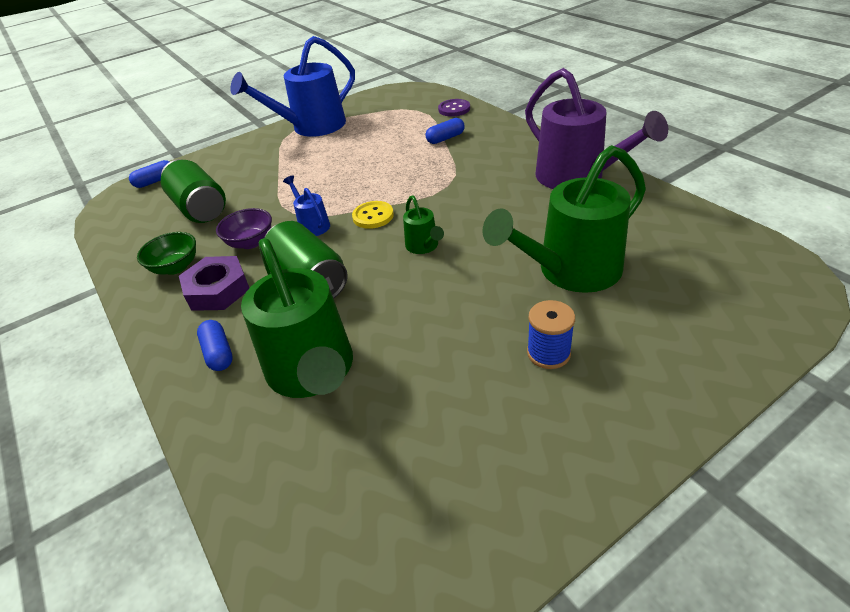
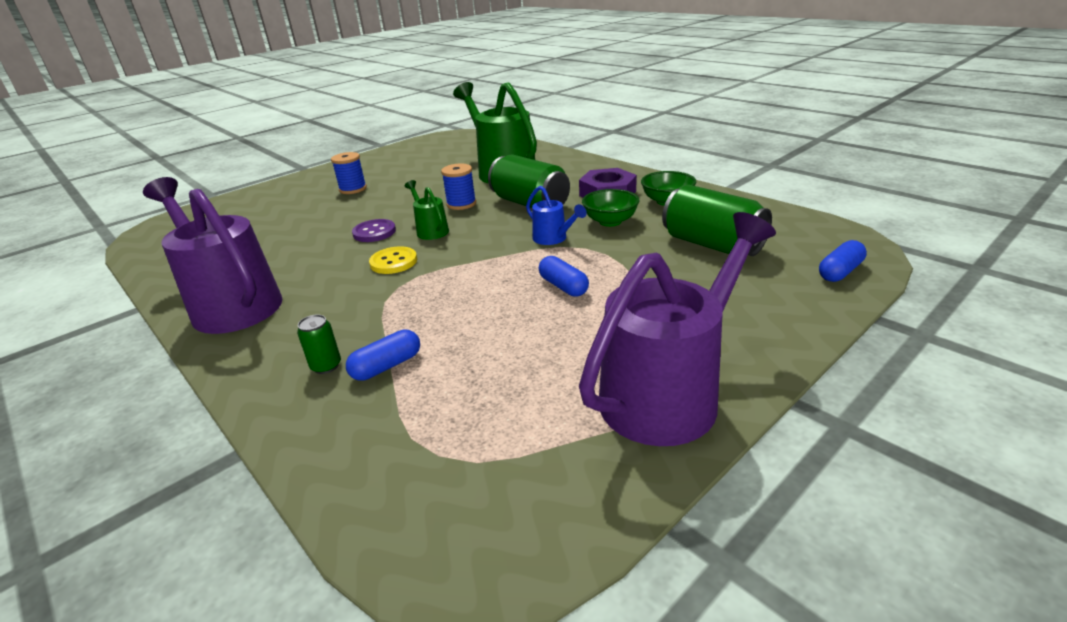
camera: 170 degrees right, 10 degrees down
blue capsule [197,320,233,371] -> blue capsule moved to [539,256,589,297]
purple bowl [216,208,272,249] -> green bowl [582,189,640,227]
blue watering can [230,36,355,137] -> purple watering can [579,212,776,446]
yellow button [352,201,394,229] -> yellow button moved to [369,246,417,274]
purple button [438,99,470,117] -> purple button moved to [352,219,396,242]
green watering can [483,145,646,293] -> none
none -> green can [297,314,341,374]
none -> blue spool [441,164,476,210]

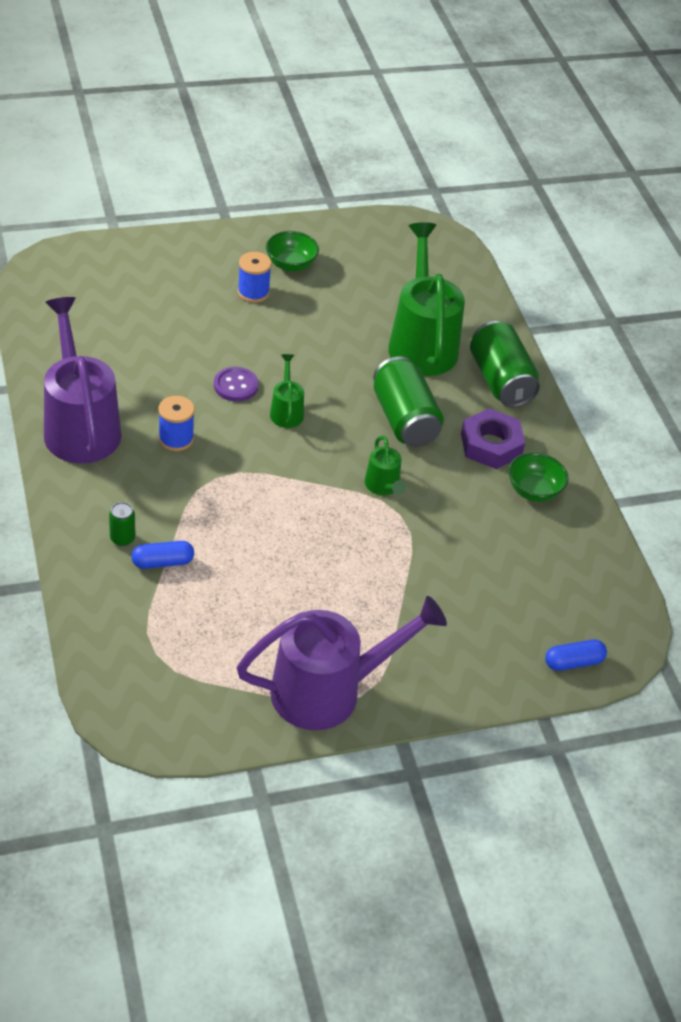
camera: 20 degrees right, 15 degrees up
yellow button [369,246,417,274] -> none
blue spool [441,164,476,210] -> blue spool moved to [159,396,195,451]
blue watering can [526,186,587,245] -> green watering can [364,436,406,495]
blue capsule [539,256,589,297] -> none
green bowl [582,189,640,227] -> green bowl moved to [266,231,319,272]
green can [662,185,772,256] -> green can moved to [470,321,540,408]

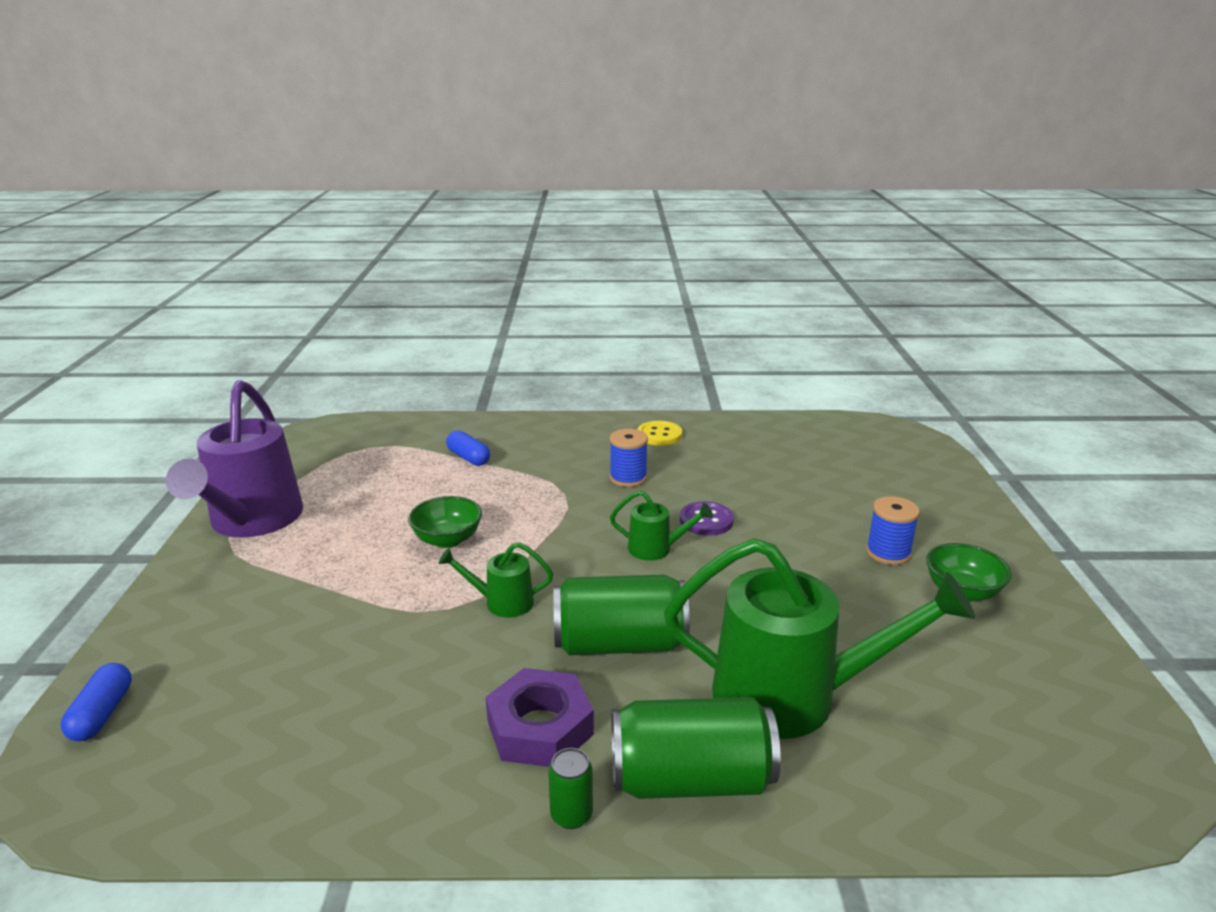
camera: 110 degrees right, 20 degrees down
purple watering can [44,297,122,464] -> yellow button [638,421,682,445]
green can [109,502,135,546] -> green can moved to [548,748,593,829]
blue capsule [131,541,194,569] -> blue capsule turned 45 degrees counterclockwise [446,430,490,466]
green bowl [508,452,568,502] -> green bowl moved to [408,496,482,548]

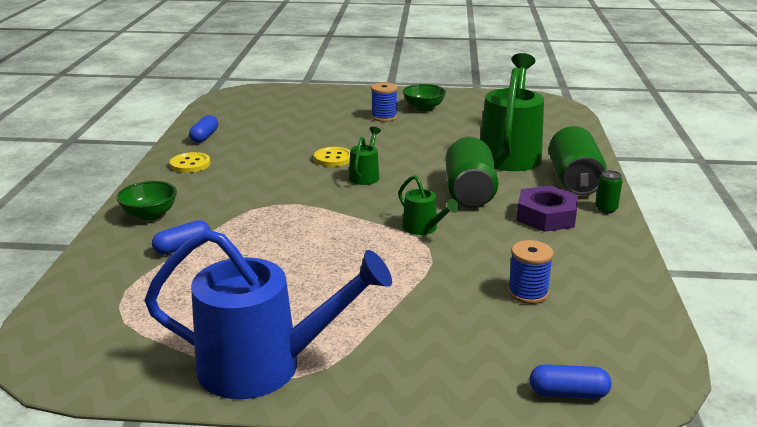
camera: 85 degrees left, 0 degrees up
purple watering can [166,380,303,537] -> blue watering can [144,229,392,399]
green bowl [408,496,482,548] -> green bowl moved to [117,181,177,220]
green watering can [438,542,553,618] -> green watering can turned 45 degrees counterclockwise [398,175,459,235]
blue spool [610,429,648,487] -> blue spool moved to [508,240,554,304]
purple button [680,501,734,536] -> yellow button [314,147,350,167]
none -> blue capsule [189,115,218,143]

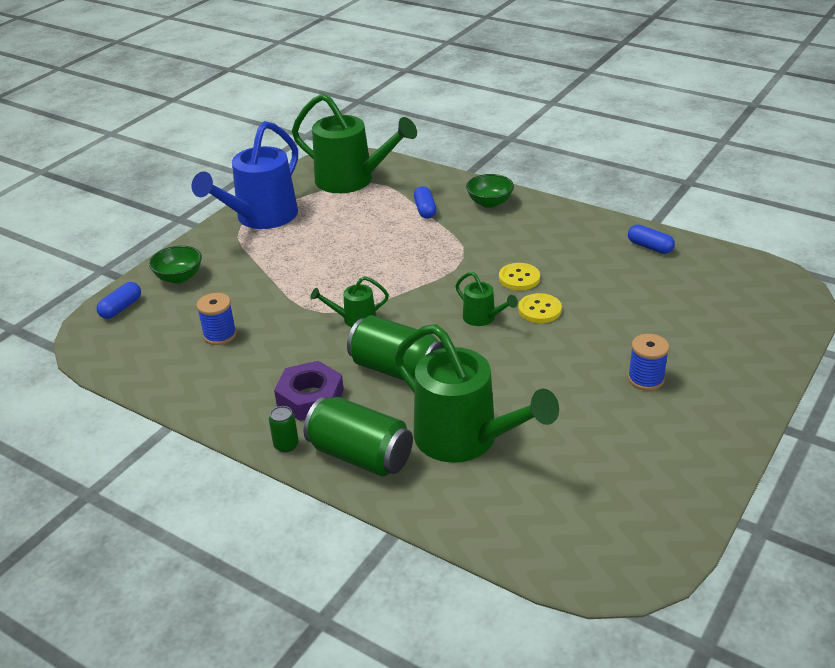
camera: 120 degrees right, 10 degrees up
yellow button [170,152,210,173] -> yellow button moved to [499,263,540,290]
green bowl [403,84,446,111] -> green bowl moved to [149,245,202,284]
none -> green watering can [292,93,417,193]

